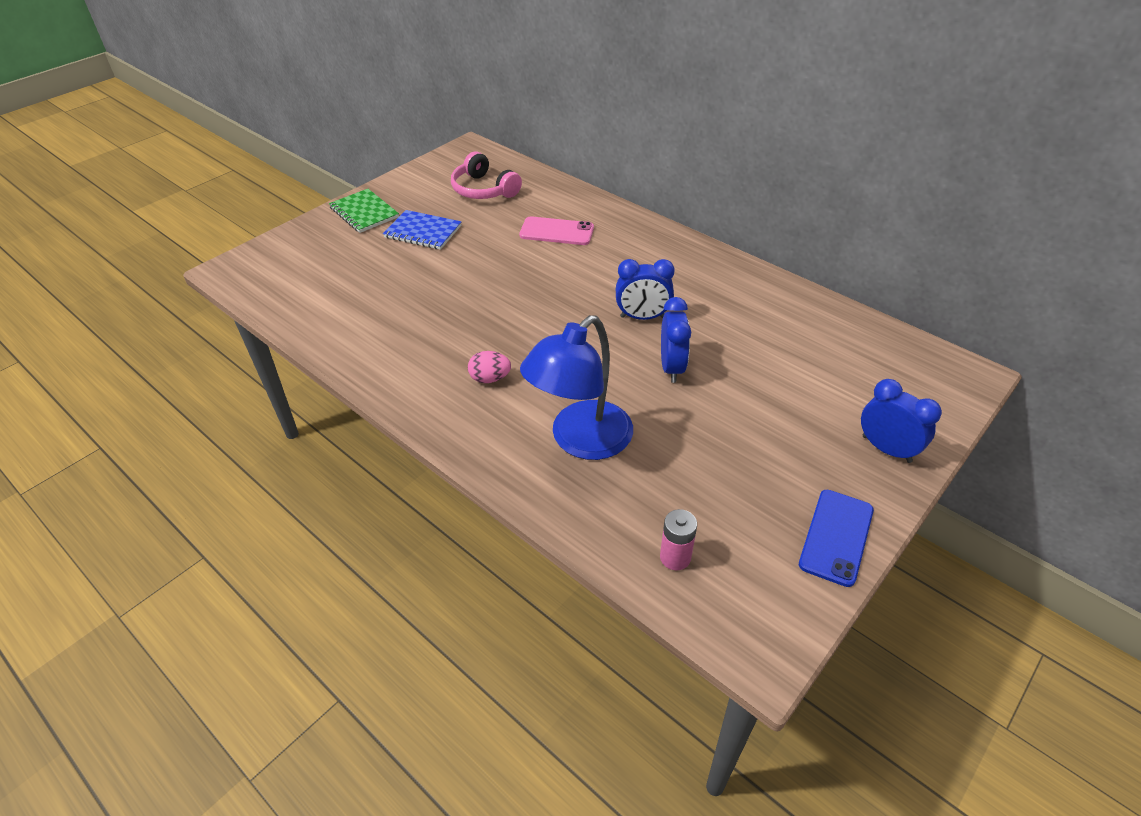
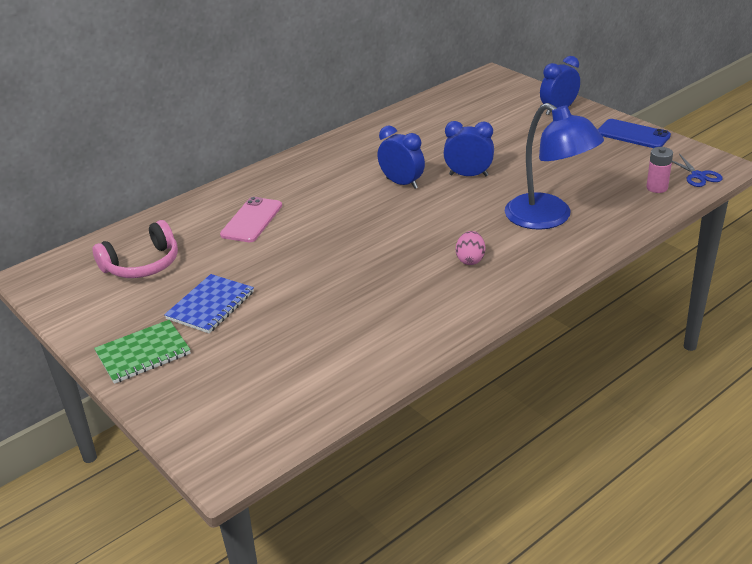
camera: 80 degrees left, 10 degrees down
blue clock [616,259,675,320] -> blue clock turned 60 degrees counterclockwise [378,126,425,189]
none -> blue scissors [672,154,723,187]

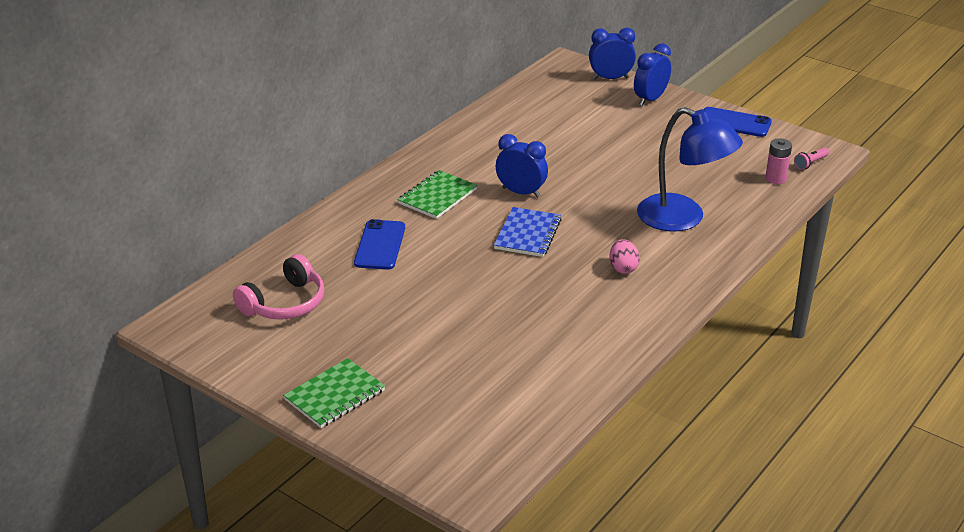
camera: 15 degrees left, 0 degrees up
blue notebook [164,274,254,333] -> blue notebook moved to [494,207,562,257]
pink phone [220,197,282,242] -> blue phone [354,219,405,270]
blue clock [443,121,494,176] -> blue clock moved to [589,28,636,79]
blue scissors [672,154,723,187] -> pink flashlight [794,147,829,170]
none -> green notebook [397,170,477,219]

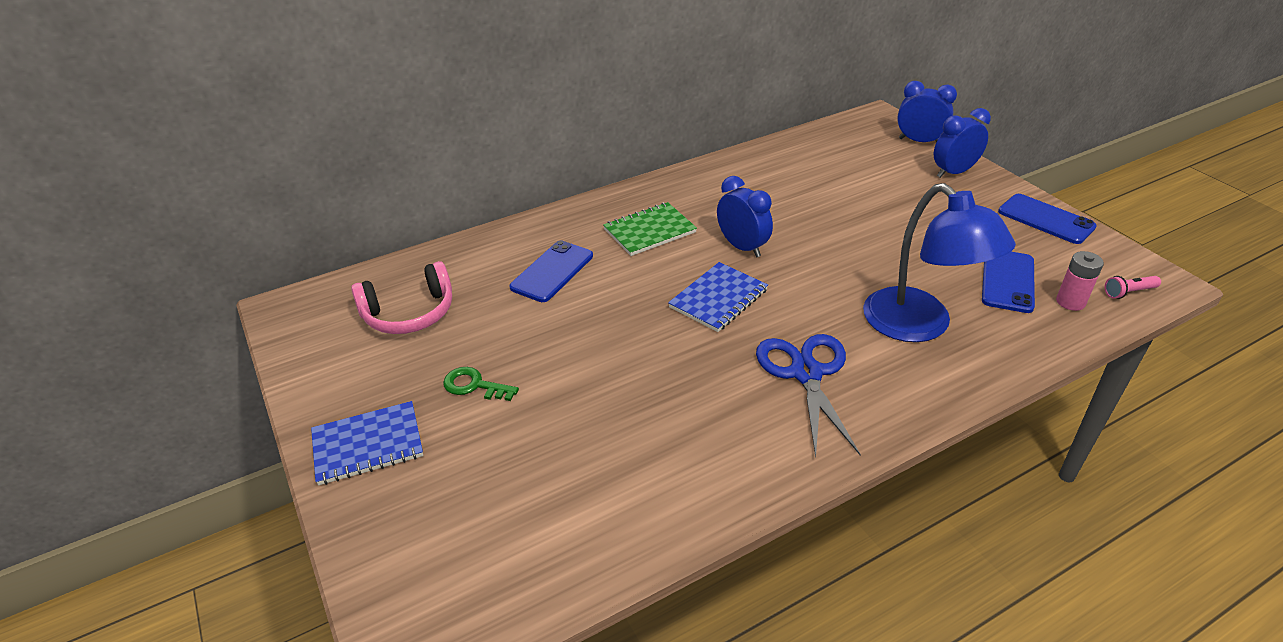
camera: 25 degrees right, 5 degrees up
green notebook [283,358,385,428] -> blue notebook [311,401,423,485]
pink egg [609,239,640,274] -> blue scissors [756,334,861,458]
none -> green key [443,367,519,401]
none -> blue phone [982,252,1035,313]

